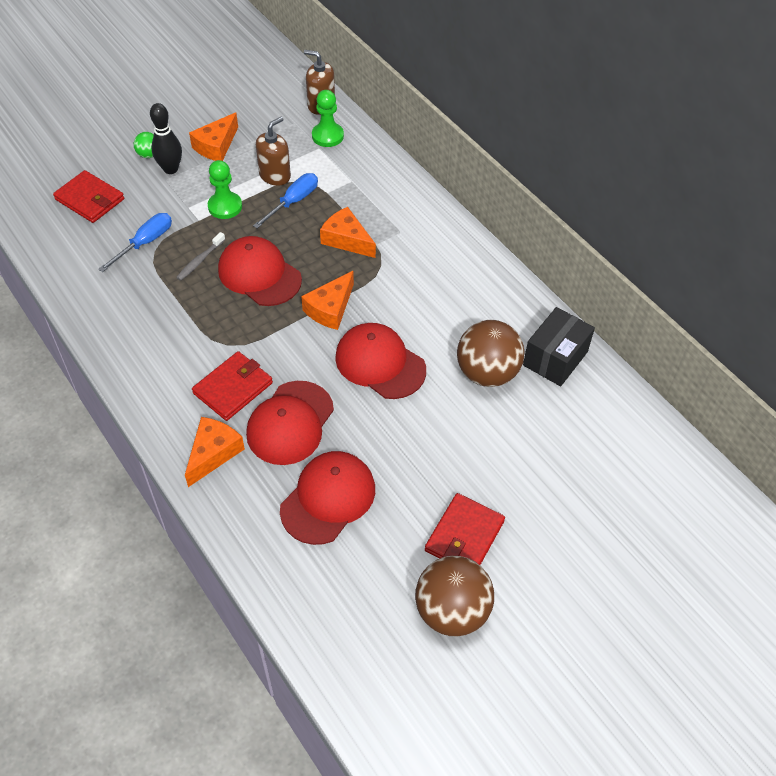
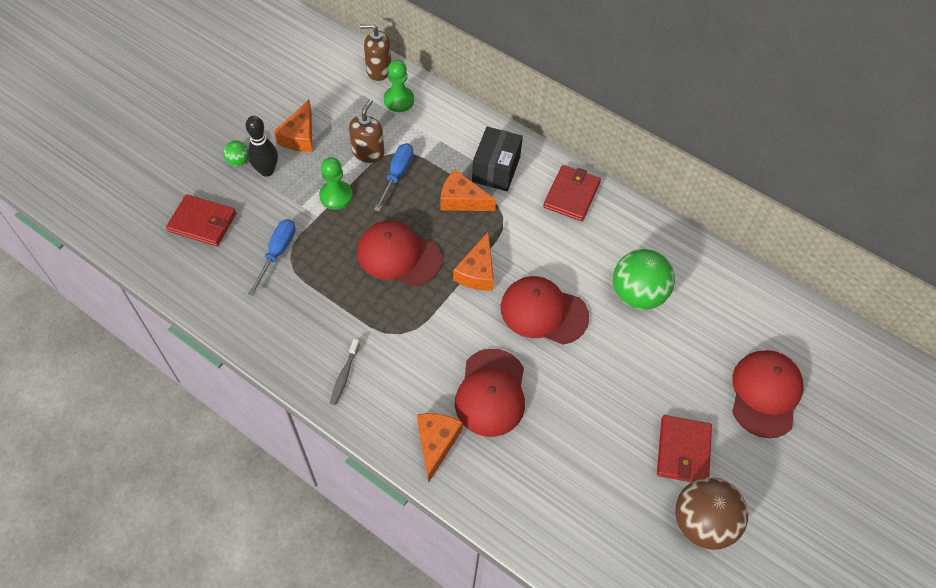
camera: 20 degrees left, 5 degrees up
grey toothbrush [176,232,225,281] -> grey toothbrush moved to [330,339,360,405]
red wallet [192,351,273,421] -> red wallet moved to [543,165,601,221]
red cap [280,451,375,545] -> red cap moved to [732,350,803,438]
brown ball [457,320,525,387] -> green ball [613,249,675,310]
black box [523,307,595,386] -> black box moved to [472,127,523,191]

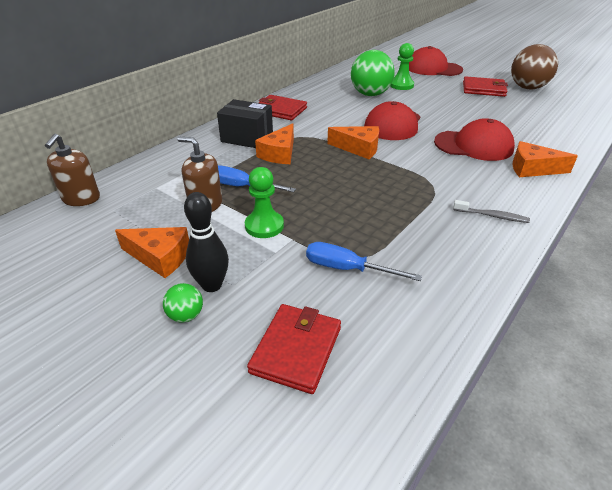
camera: 85 degrees left, 20 degrees down
red cap [357,221,442,287] -> none
green pawn [384,60,414,112] -> green pawn moved to [390,43,414,90]

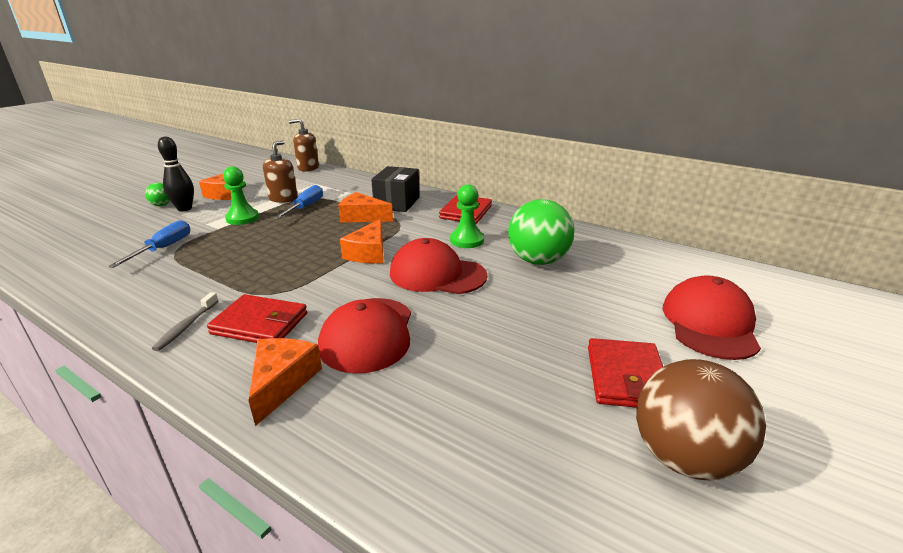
camera: 85 degrees right, 10 degrees down
red wallet [247,304,341,394] -> red wallet moved to [207,294,307,343]
green pawn [390,43,414,90] -> green pawn moved to [450,184,484,248]

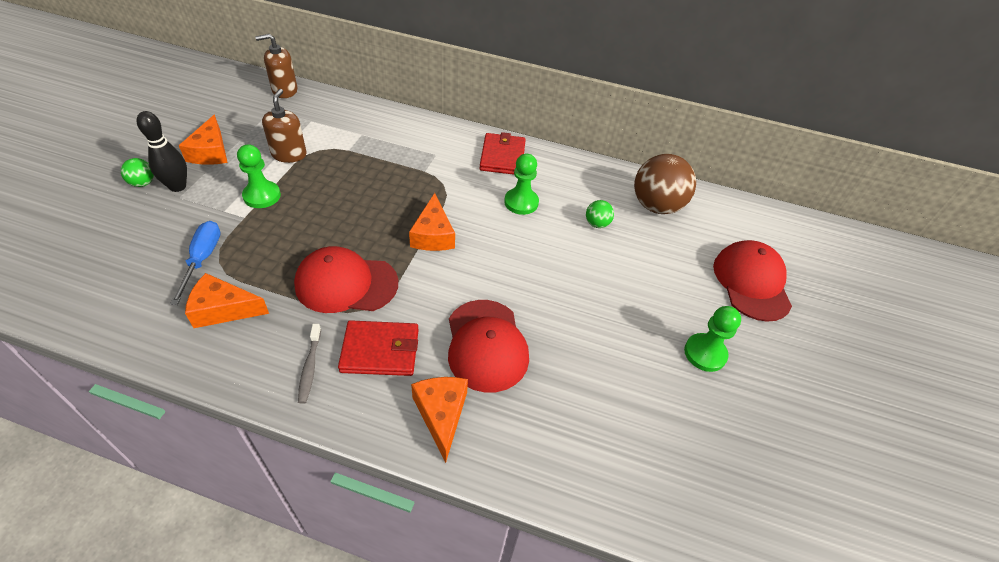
camera: 20 degrees left, 20 degrees up
blue screwdriver [273,185,323,219] -> none
orange cheese [338,192,393,223] -> orange cheese moved to [185,273,269,328]
black box [371,166,420,212] -> none
red cap [390,238,487,294] -> red cap moved to [294,246,398,313]
green ball [508,199,574,265] -> green ball [586,200,614,228], size x0.46
red wallet [588,338,663,408] -> green pawn [684,306,741,372]
brown ball [636,359,766,481] -> brown ball moved to [634,154,696,214]

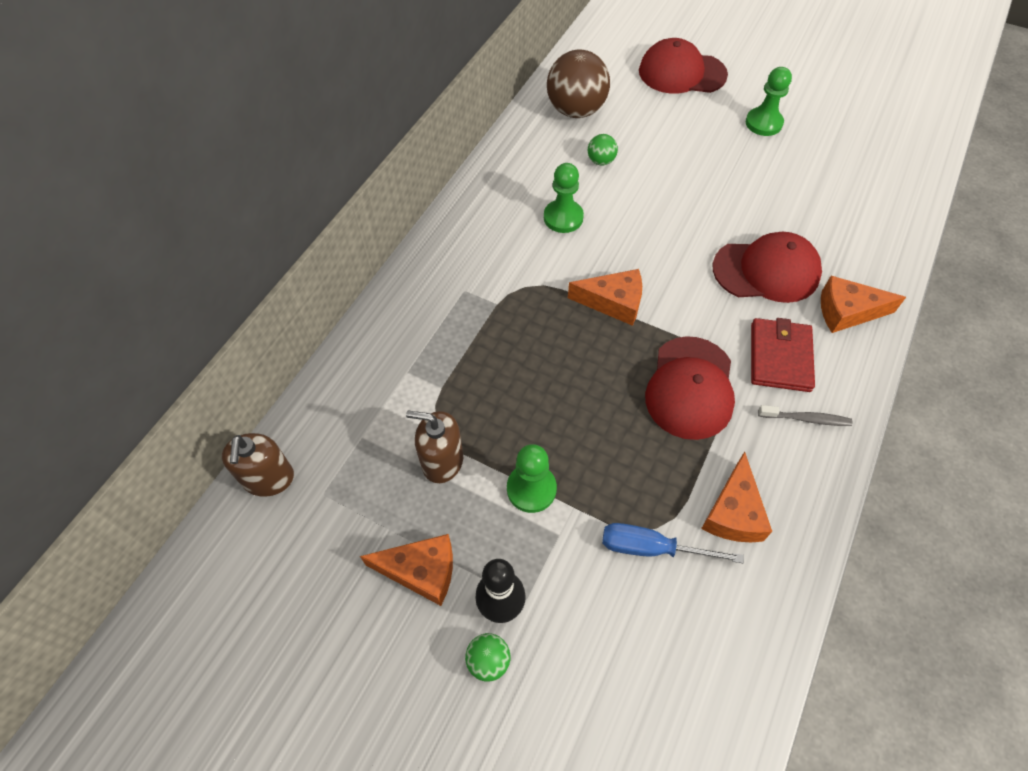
camera: 75 degrees left, 10 degrees up
red wallet [479,132,526,175] -> none

